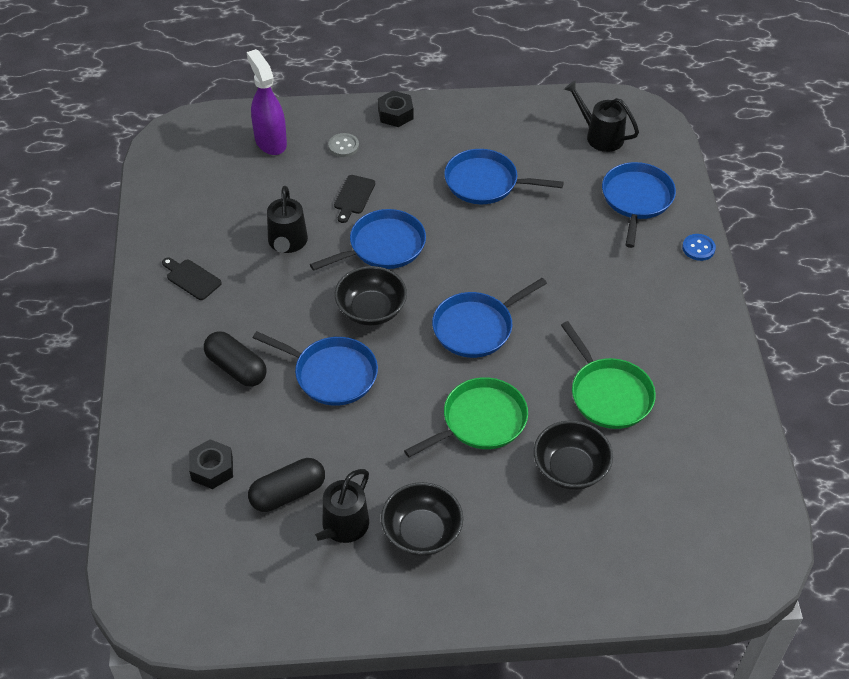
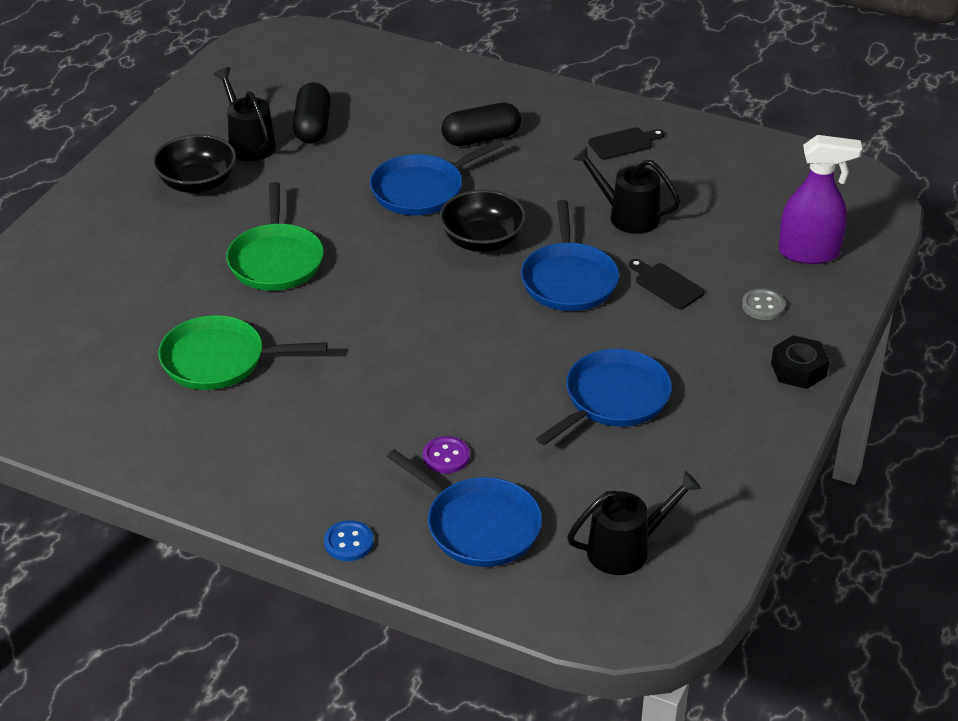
camera: 120 degrees right, 10 degrees down
black nut [189,439,233,489] -> none
blue pan [432,278,547,358] -> none
black bowl [534,420,613,490] -> none
none -> purple button [423,436,470,474]

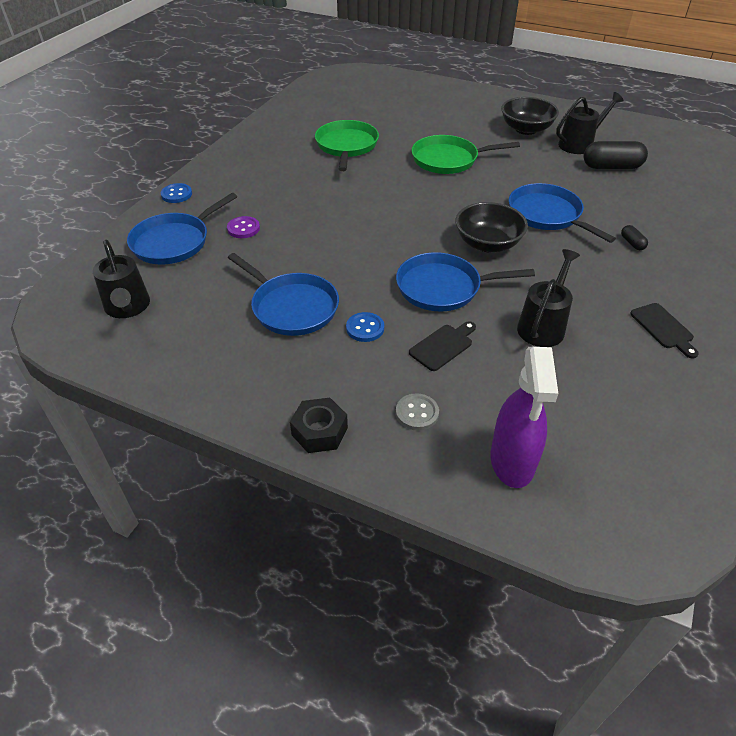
camera: 90 degrees right, 5 degrees up
black capsule [442,103,521,146] -> black capsule [621,225,648,250], size x0.47
none -> blue button [346,312,384,342]

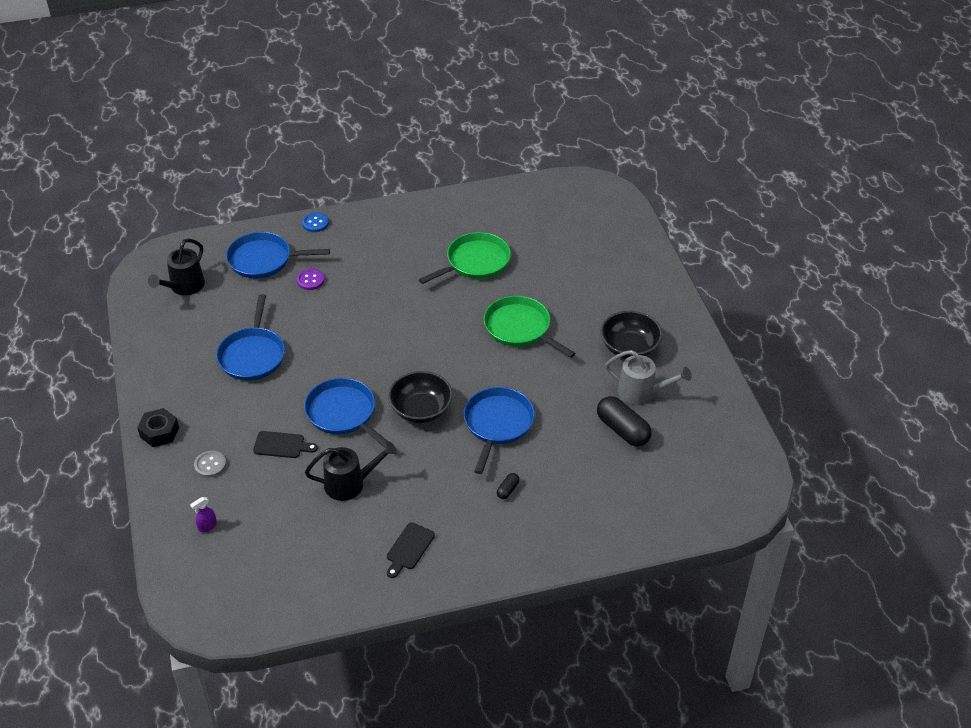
camera: 50 degrees right, 0 degrees up
blue button [346,312,384,342] -> none
purple spray bottle [491,347,559,488] -> purple spray bottle [190,497,217,532], size x0.41
black watering can [556,92,624,154] -> grey watering can [605,350,692,405]

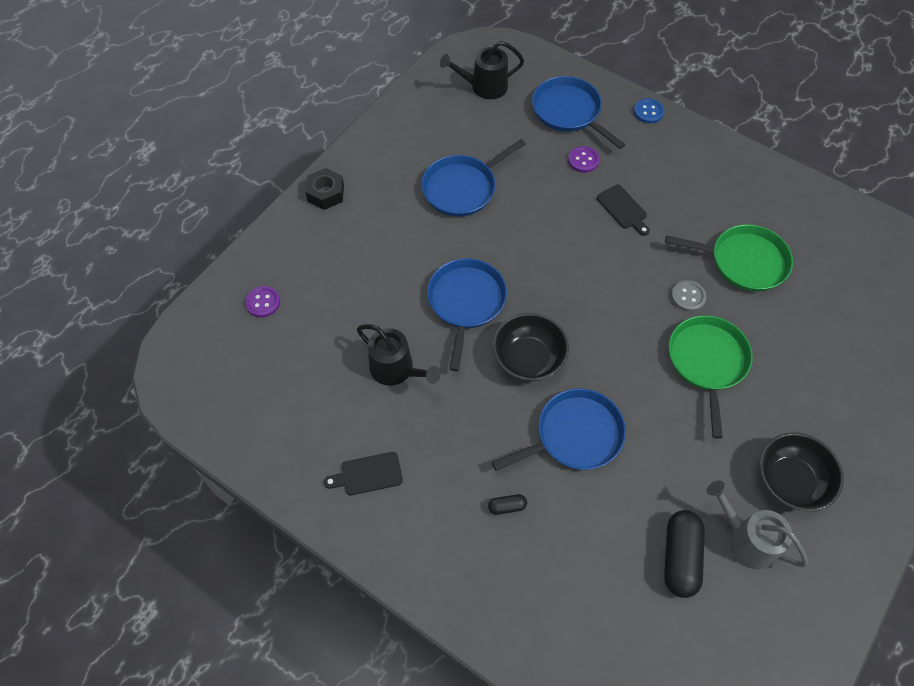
camera: 50 degrees right, 15 degrees up
purple spray bottle [190,497,217,532] -> purple button [245,286,280,317]
grey button [194,451,226,478] -> grey button moved to [671,280,706,312]
black cutting board [253,431,318,458] -> black cutting board moved to [597,185,650,236]
grey watering can [605,350,692,405] -> grey watering can turned 150 degrees clockwise [707,481,808,569]

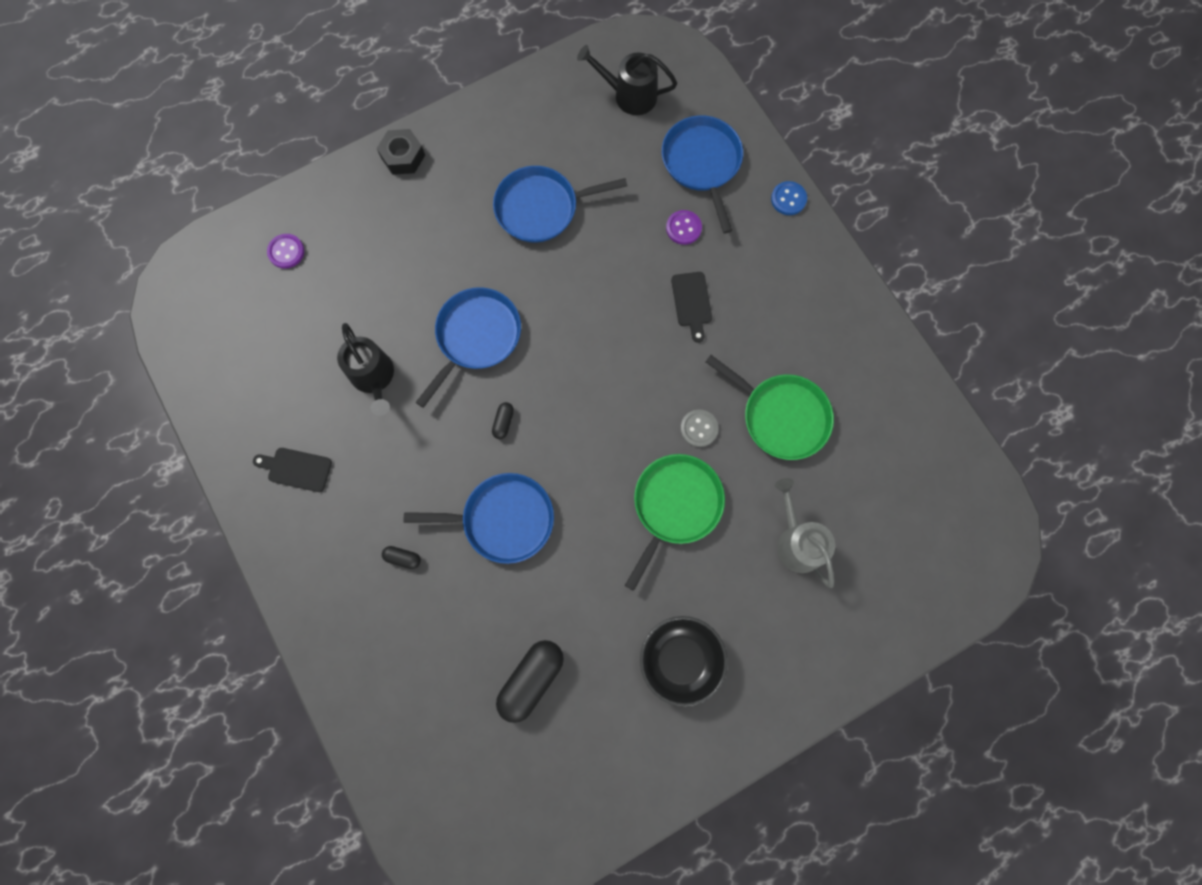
camera: 25 degrees right, 15 degrees up
black bowl [493,313,569,381] -> black capsule [492,402,514,439]
grey watering can [707,481,808,569] -> grey watering can moved to [775,478,835,588]

